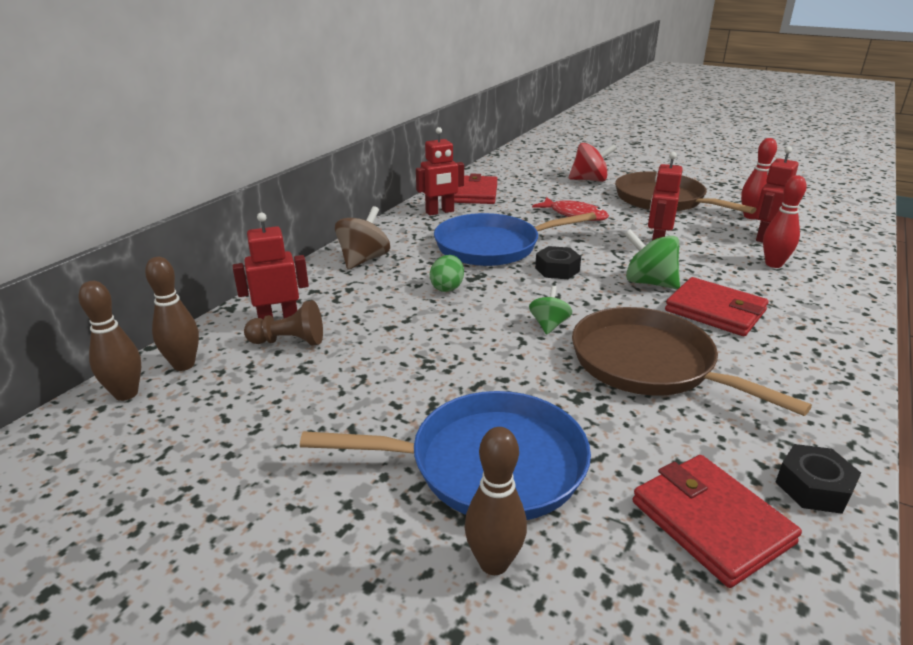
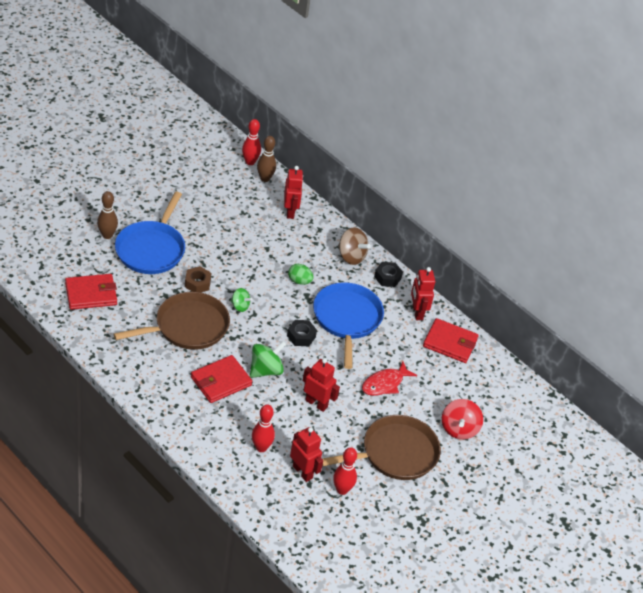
camera: 100 degrees right, 15 degrees up
brown bowling pin [79,281,141,401] -> red bowling pin [242,119,261,165]
brown pawn [244,300,323,346] -> none
black nut [776,444,861,514] -> black nut moved to [374,262,403,287]
none -> brown nut [185,266,211,292]

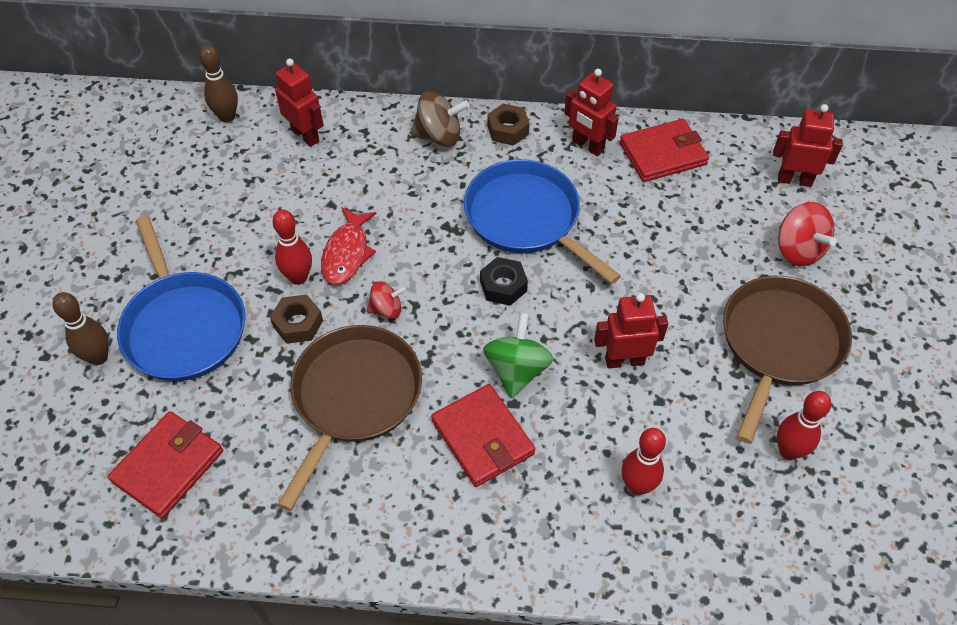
camera: 35 degrees left, 10 degrees up
red wallet [191,355,252,403] -> red wallet turned 45 degrees counterclockwise [431,384,535,487]
green spinning top [230,288,253,312] -> red spinning top [367,281,406,319]
red bowling pin [242,119,261,165] -> red bowling pin moved to [273,209,312,285]
green egg [288,264,313,285] -> none
red robot [290,427,323,482] -> red robot moved to [773,104,843,187]
red fish [362,361,417,396] -> red fish moved to [321,207,376,285]
black nut [374,262,403,287] -> brown nut [487,104,530,146]

